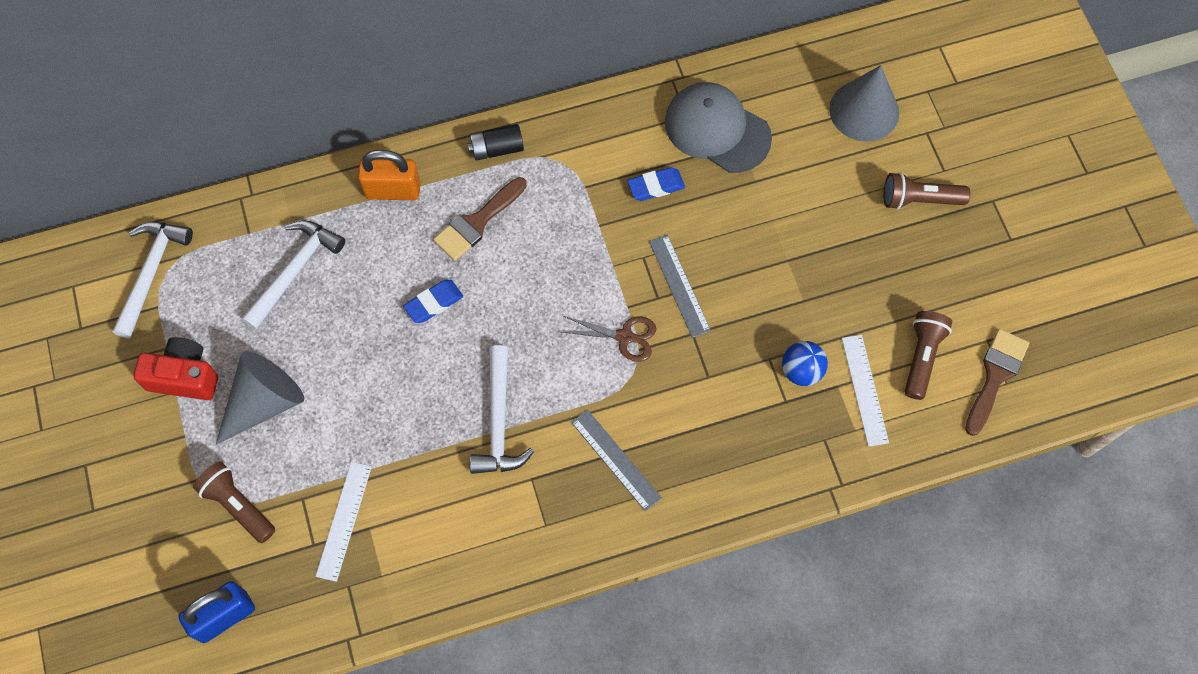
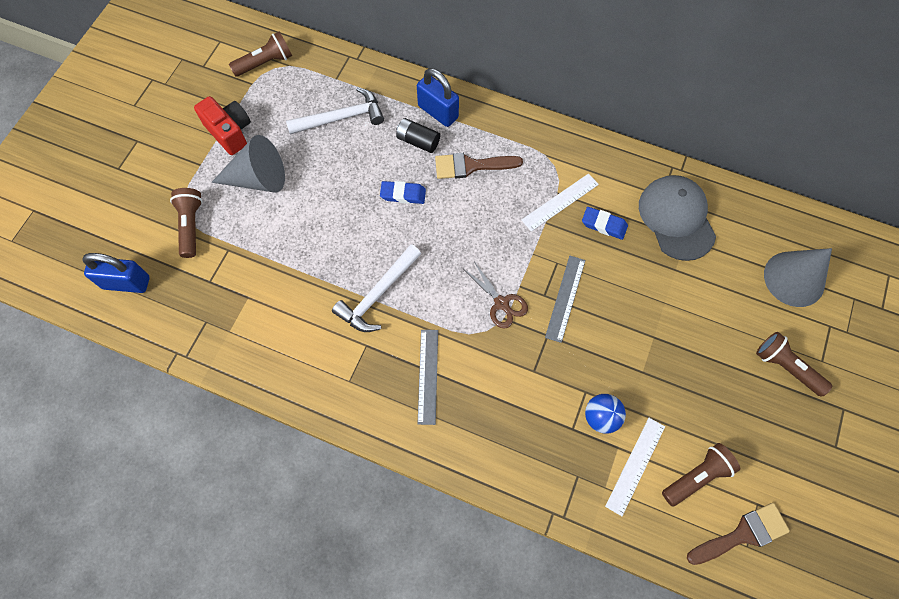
camera: 40 degrees right, 0 degrees up
white hammer [113,222,193,339] -> brown flashlight [229,31,292,77]
white ruler [316,462,372,582] -> white ruler moved to [521,174,599,231]
orange padlock [358,150,421,200] -> blue padlock [417,68,459,127]
black battery [468,124,524,161] -> black battery moved to [396,118,440,153]

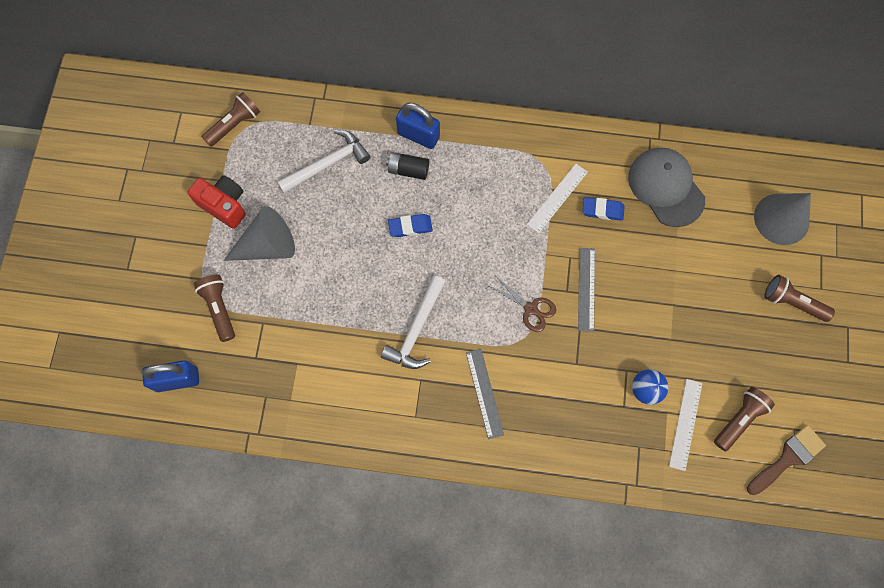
camera: 15 degrees left, 5 degrees up
brown brush [435,153,523,179] -> none

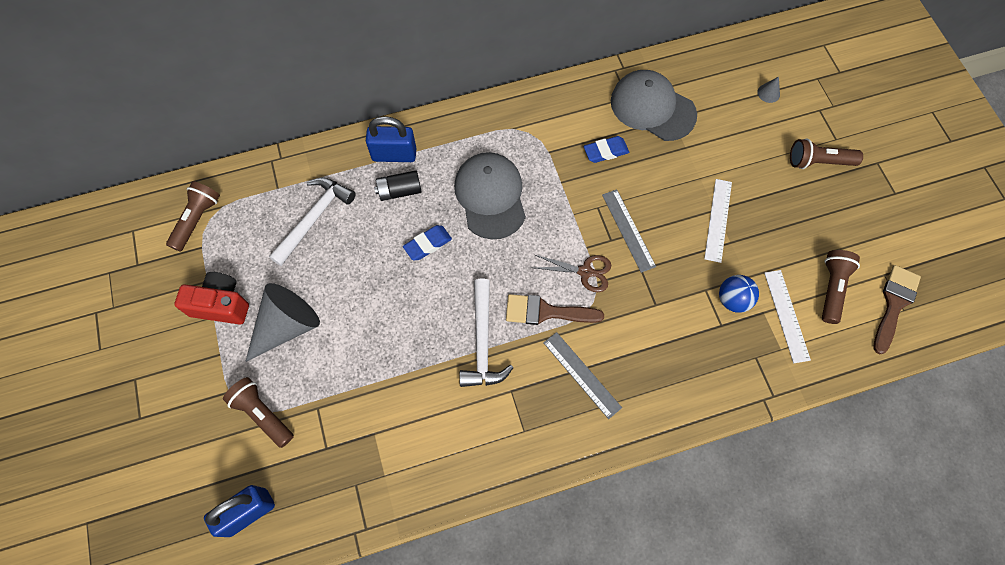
camera: 25 degrees left, 5 degrees down
white ruler [527,164,588,233] -> white ruler moved to [704,179,732,263]
grey cone [754,193,811,245] -> grey cone [757,76,780,103], size x0.41
none -> grey cap [454,152,526,239]
none -> brown brush [506,294,604,325]

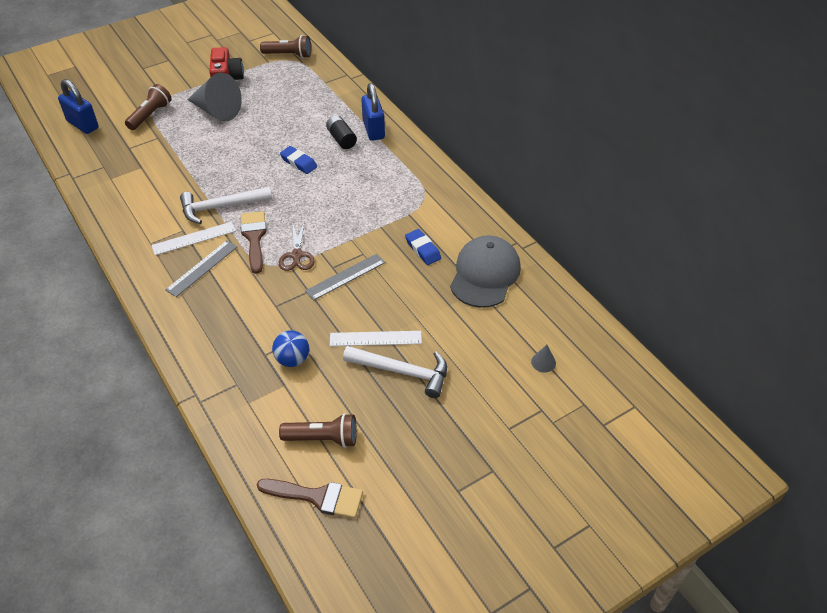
camera: 75 degrees right, 20 degrees down
white hammer [269,178,356,266] -> white hammer moved to [343,346,447,398]
grey cap [454,152,526,239] -> none
white ruler [764,270,811,363] -> white ruler moved to [151,222,236,255]
brown flashlight [790,139,863,169] -> none

